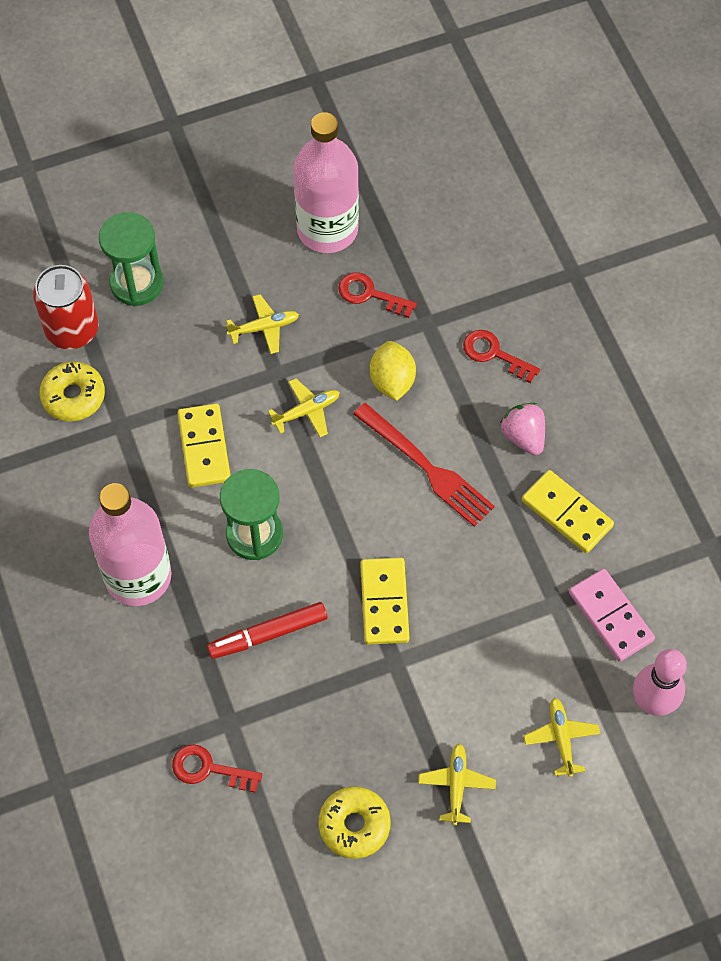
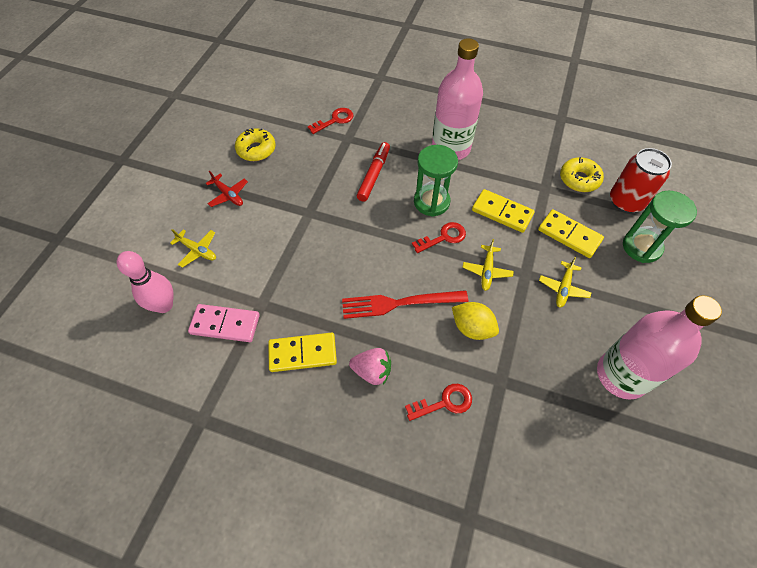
camera: 130 degrees right, 5 degrees down
red key [338,273,417,318] -> red key moved to [412,222,466,253]
yellow domino [360,558,409,645] -> yellow domino moved to [538,209,604,258]
yellow plane [418,743,496,826] -> red plane [206,171,248,207]

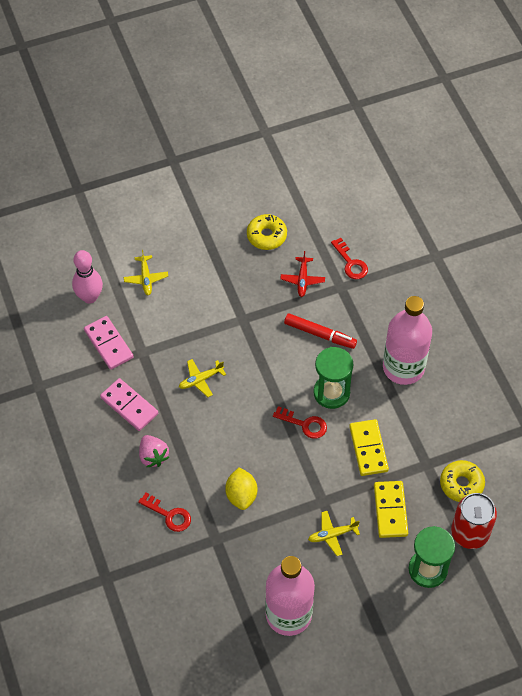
camera: 50 degrees right, 0 degrees up
red plane [206,171,248,207] -> red plane moved to [280,251,325,297]
yellow domino [268,333,337,372] -> pink domino [100,378,158,431]
red key [308,108,354,134] -> red key turned 45 degrees clockwise [331,238,368,279]
red fork [342,290,468,319] -> none
red marker [357,142,390,202] -> red marker turned 45 degrees clockwise [284,313,357,349]
yellow plane [463,239,514,291] -> yellow plane moved to [179,359,226,397]

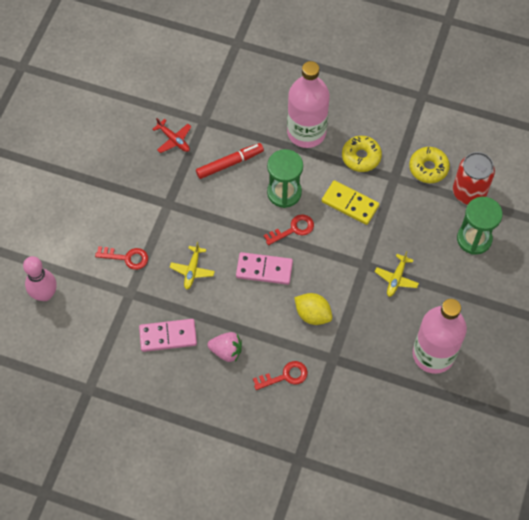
camera: 50 degrees left, 5 degrees up
pink domino [84,316,134,370] -> pink domino moved to [236,252,293,285]
yellow plane [124,250,168,296] -> none
yellow donut [247,214,287,250] -> yellow donut moved to [342,136,382,172]
red key [331,238,368,279] -> red key moved to [95,246,148,270]
yellow domino [374,481,408,538] -> none

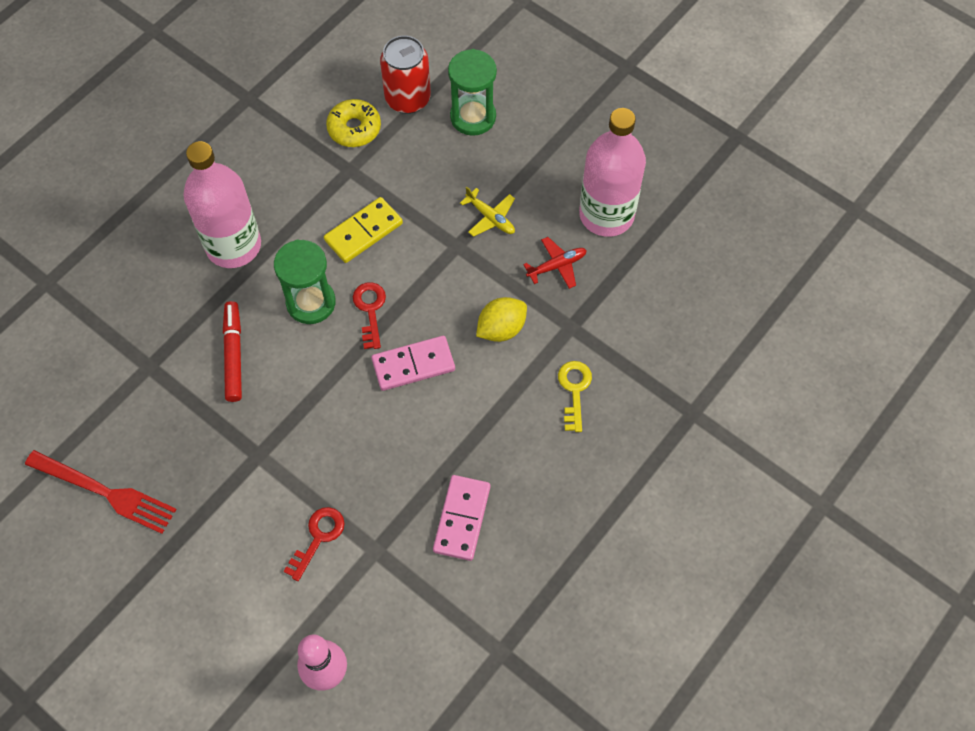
camera: 70 degrees left, 0 degrees up
red plane [152,118,191,153] -> red plane moved to [523,237,587,289]
yellow plane [170,242,215,290] -> none
pink strawberry [207,332,242,362] -> none
pink domino [236,252,293,285] -> pink domino turned 45 degrees clockwise [371,336,455,391]
red key [253,361,308,390] -> yellow key [558,361,592,432]
yellow donut [342,136,382,172] -> none
none -> red fork [25,450,176,534]

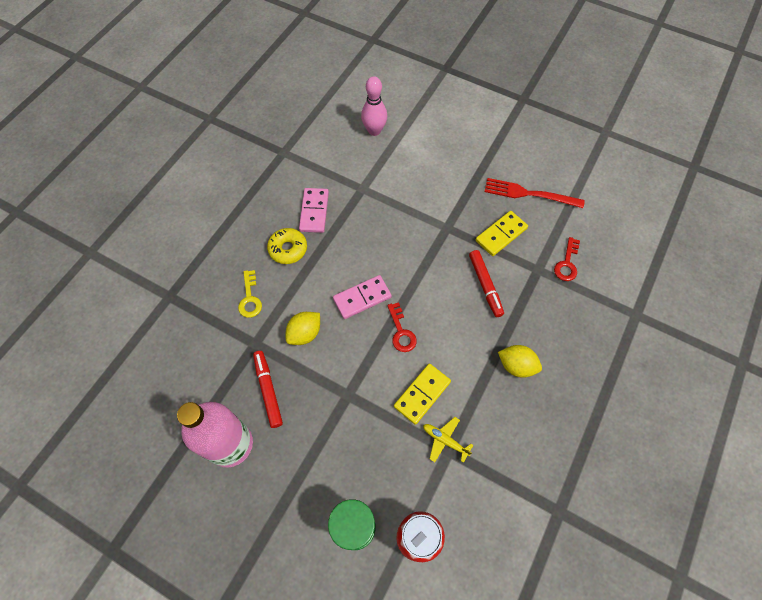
camera: 170 degrees right, 0 degrees up
pink bottle [183,141,261,268] -> yellow lemon [498,345,542,378]
green hourglass [274,240,336,324] -> none
red key [284,507,345,581] -> red key moved to [554,237,580,281]
yellow donut [326,99,381,147] -> yellow donut moved to [267,228,307,264]
yellow plane [460,186,515,237] -> yellow plane moved to [423,417,473,463]
red plane [523,237,587,289] -> red marker [253,351,283,428]
none -> yellow domino [476,211,528,256]

